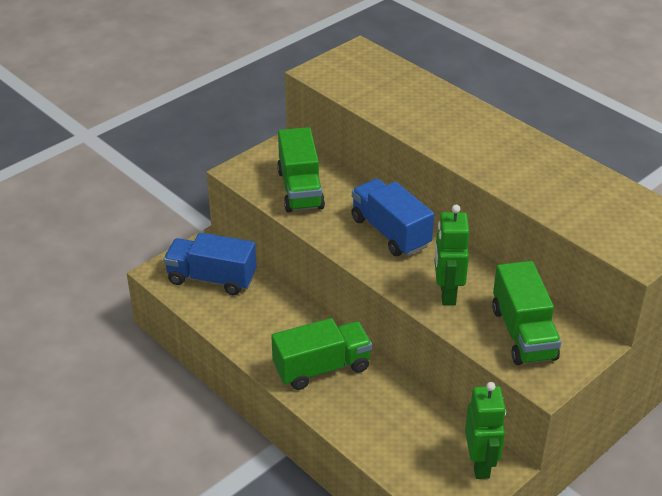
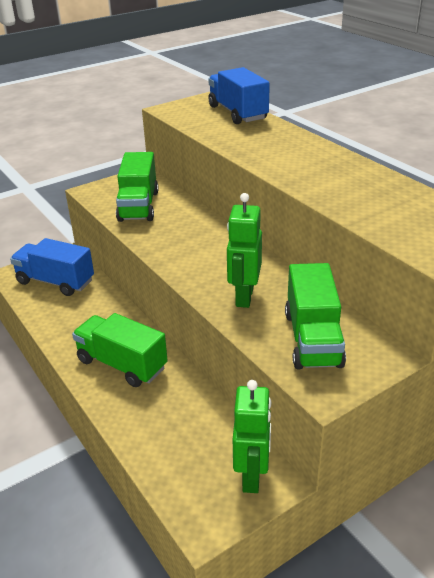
camera: 10 degrees right, 5 degrees down
green truck [271,318,372,390] -> green truck turned 135 degrees counterclockwise [72,313,168,387]
blue truck [351,179,434,256] -> blue truck moved to [208,67,270,124]

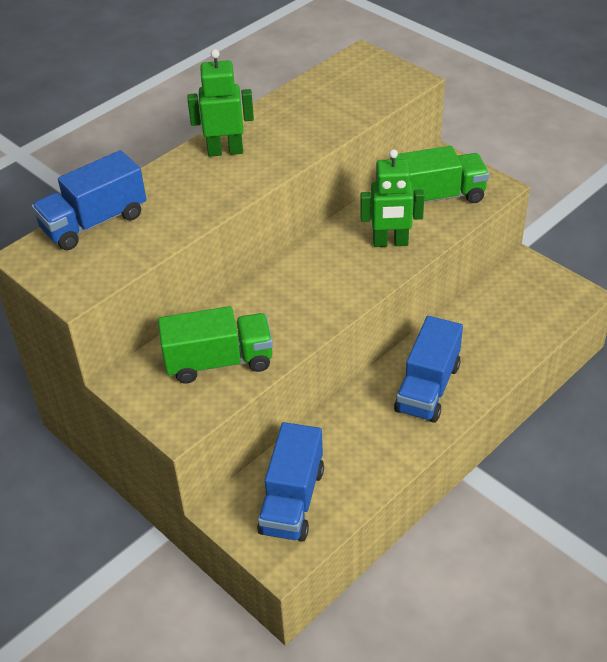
camera: 100 degrees left, 10 degrees up
green truck [72,313,168,387] -> blue truck [394,316,463,423]
green robot [233,380,271,493] -> green robot moved to [187,49,254,157]

